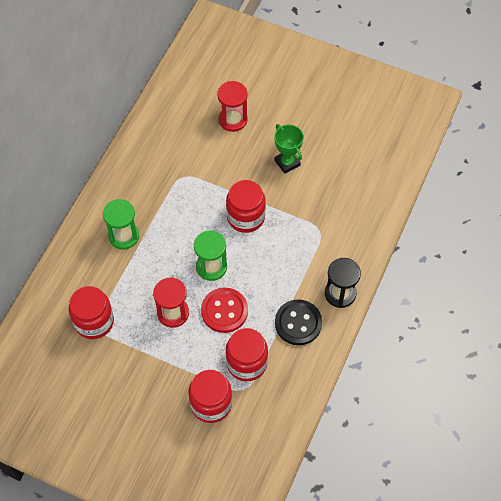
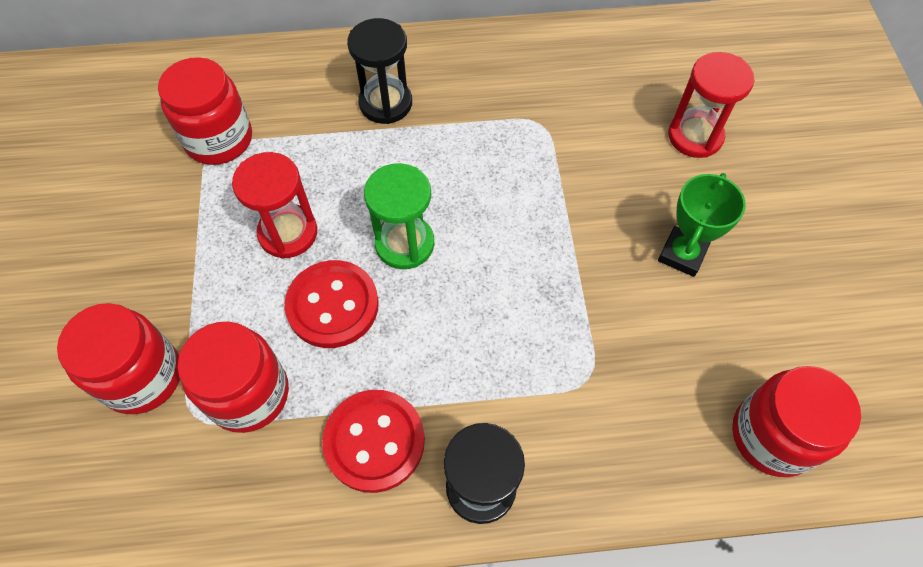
camera: 60 degrees right, 0 degrees up
green hourglass [103,199,139,250] -> black hourglass [347,18,412,124]
red jar [226,180,266,233] -> red jar moved to [732,366,861,477]
black button [275,299,322,345] -> red button [322,390,425,493]

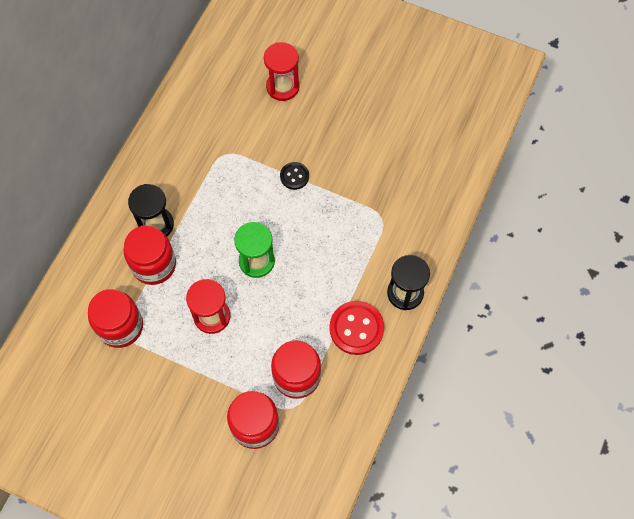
camera: 60 degrees left, 5 degrees up
red button [284,260,379,348] -> none
green trophy [658,173,746,277] -> none
red jar [732,366,861,477] -> red jar moved to [124,225,176,285]
none -> black button [280,162,309,190]

